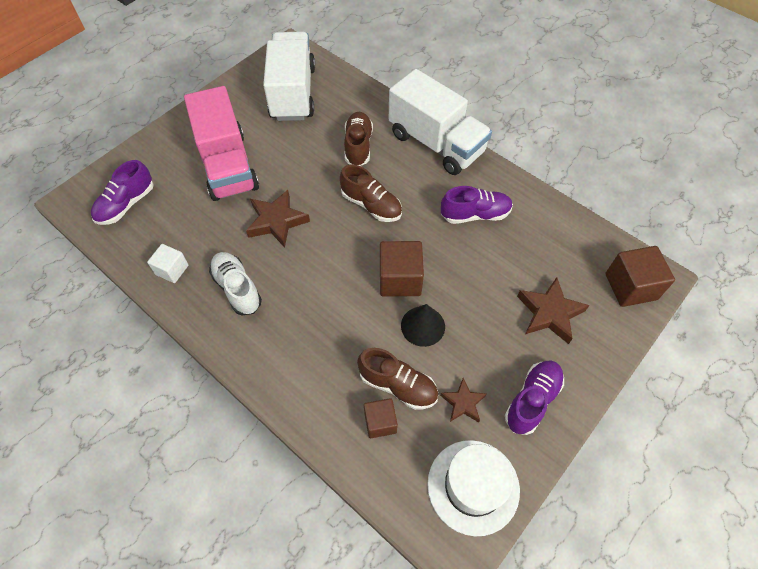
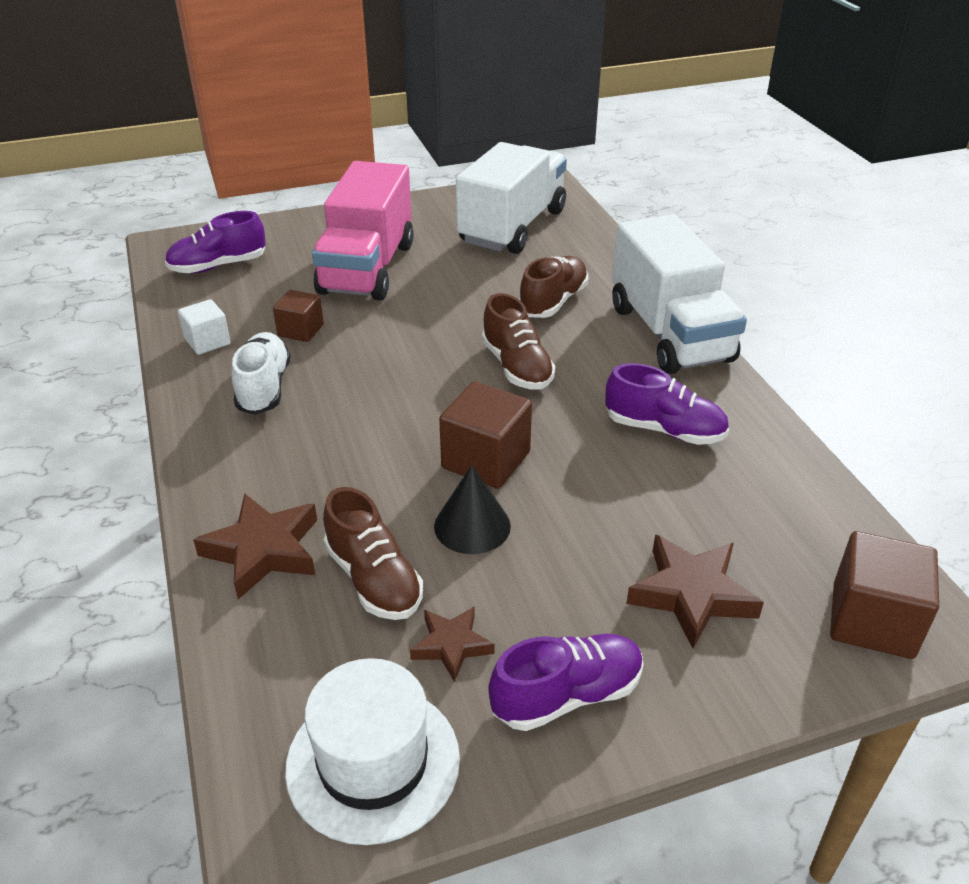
camera: 30 degrees right, 20 degrees down
brown star [246,190,310,248] -> brown star moved to [193,494,317,599]
brown cube [364,398,398,438] -> brown cube moved to [273,290,324,342]

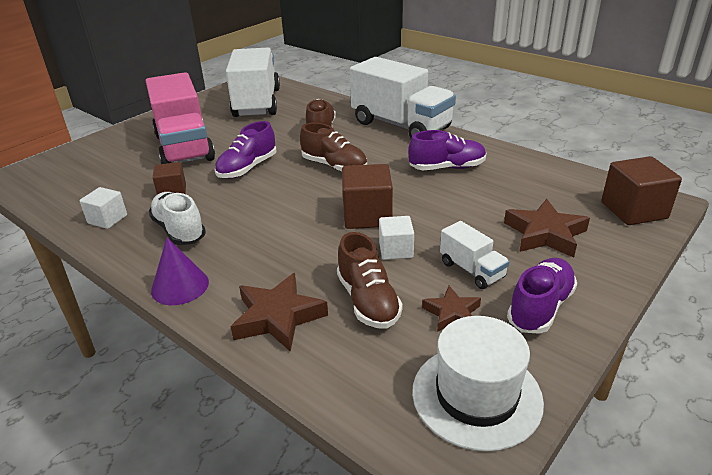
camera: 30 degrees left, 5 degrees down
purple shoe [165,211,265,274] -> purple shoe moved to [215,121,277,178]
brown shoe [323,487,423,620] -> brown shoe turned 45 degrees clockwise [337,232,403,329]
black cone [434,465,511,554] -> white cube [379,216,414,260]
none -> purple cone [151,237,209,305]
none -> white truck [440,221,510,289]

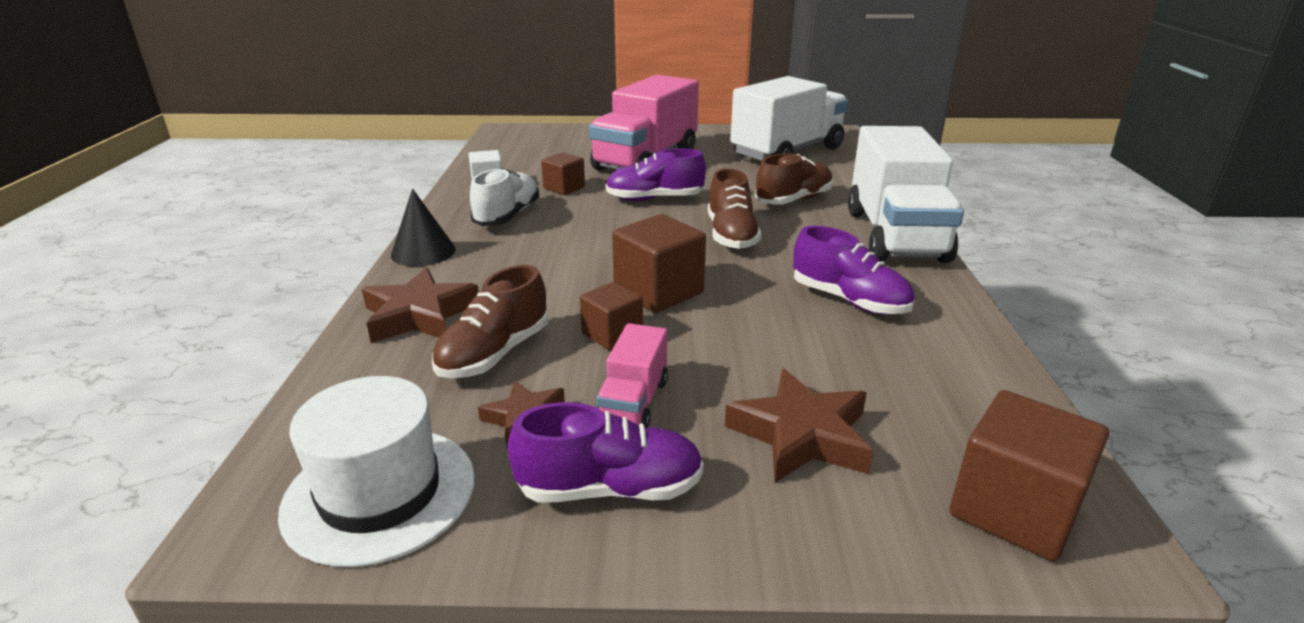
camera: 50 degrees right, 5 degrees down
purple cone [151,237,209,305] -> black cone [391,189,456,266]
white cube [379,216,414,260] -> brown cube [580,282,643,350]
white truck [440,221,510,289] -> pink truck [596,323,668,427]

